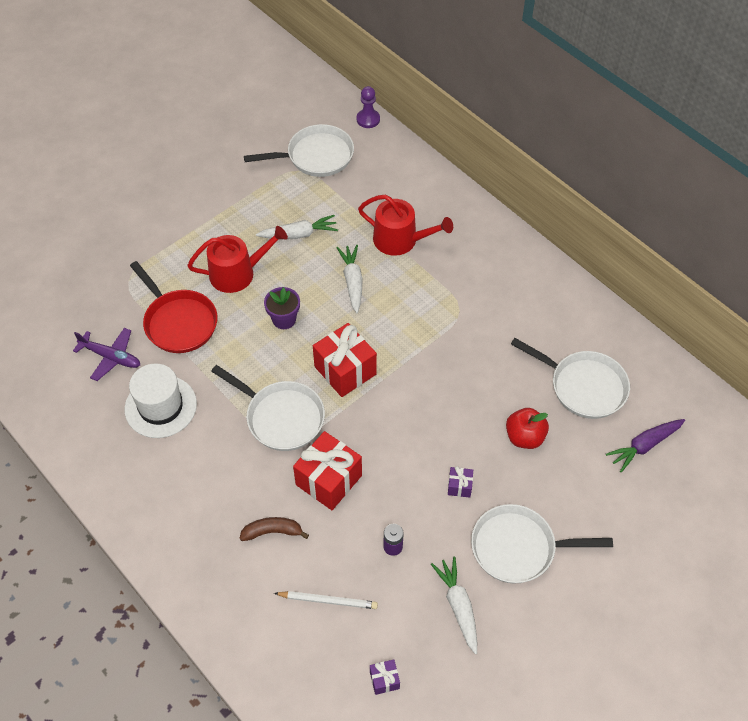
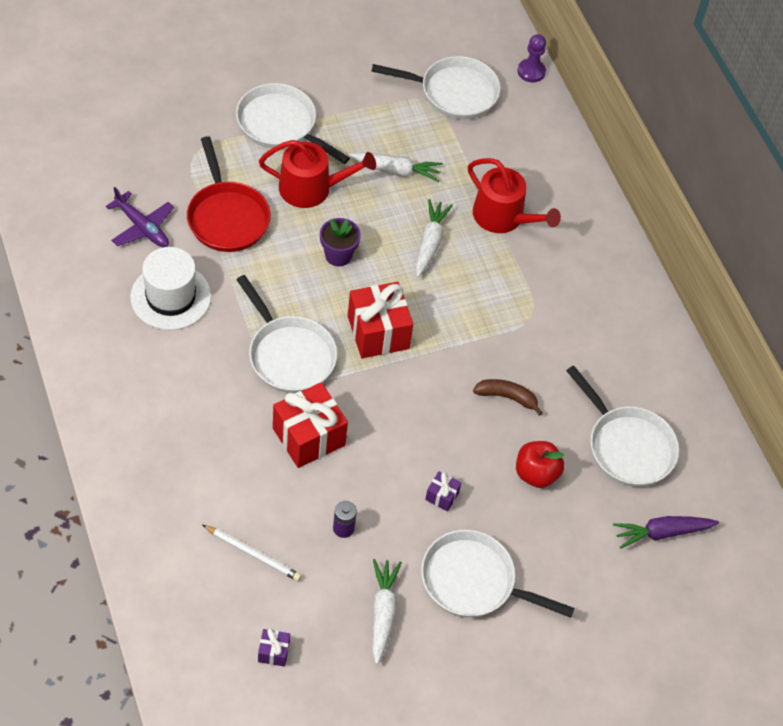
camera: 15 degrees right, 0 degrees up
brown banana [240,517,309,541] -> brown banana moved to [473,379,543,416]
none -> white pan [236,83,350,164]

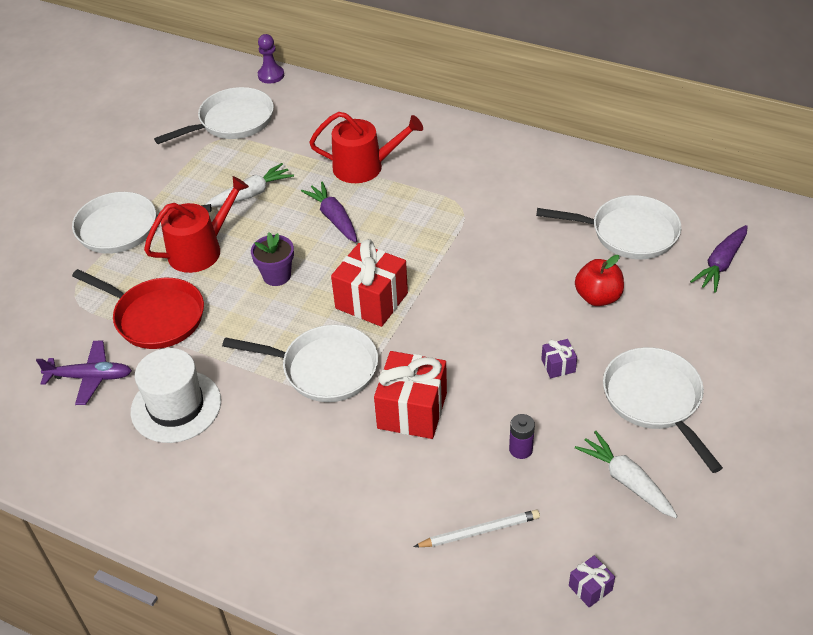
camera: 35 degrees left, 10 degrees down
white carrot [415,199,453,277] -> purple carrot [301,181,357,243]
white pan [421,530,574,618] -> white pan turned 90 degrees clockwise [603,347,723,473]
brown banana [473,379,543,416] -> none

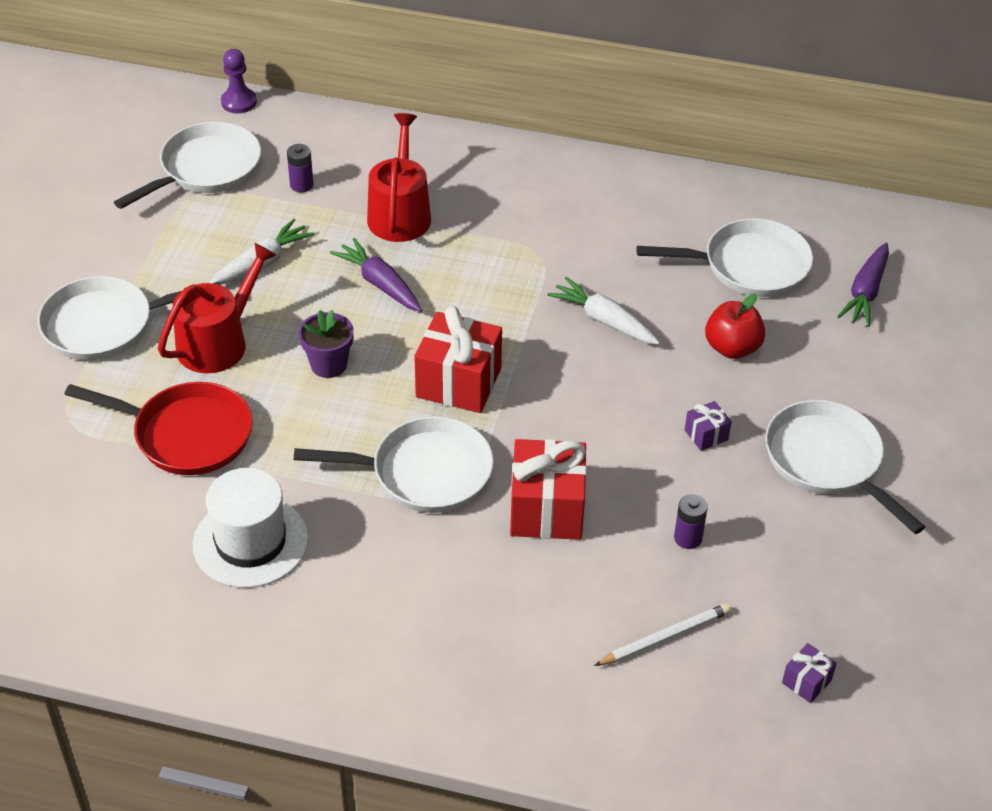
camera: 15 degrees left, 0 degrees up
purple plane [36,341,132,405] -> none
red watering can [309,112,423,183] -> red watering can turned 75 degrees counterclockwise [367,113,431,242]
white carrot [575,431,678,518] -> white carrot moved to [547,277,660,345]
none -> purple battery [287,144,313,192]

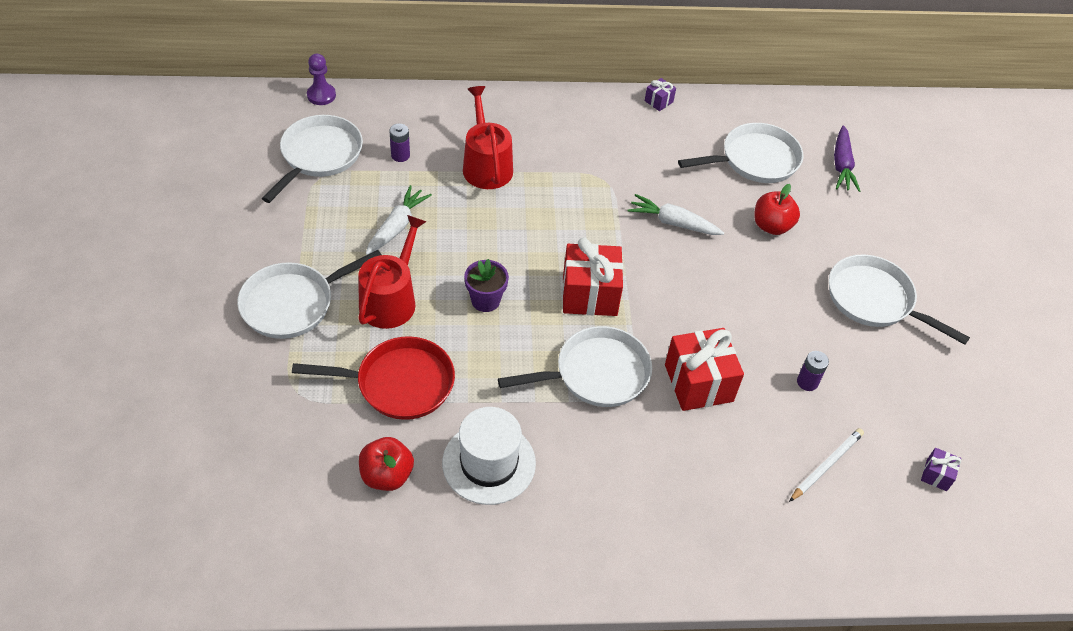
camera: 20 degrees left, 5 degrees up
purple carrot [330,238,422,312] -> none
purple gift [685,401,732,451] -> purple gift moved to [645,78,676,111]
none -> red apple [359,437,414,491]

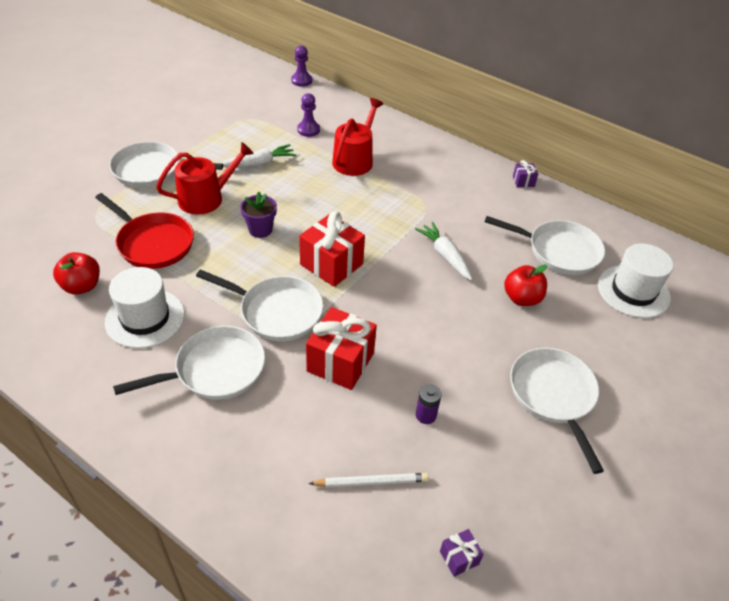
camera: 40 degrees right, 5 degrees down
white pan [262,115,363,203] -> white pan moved to [113,326,265,400]
purple battery [389,124,410,162] -> purple pawn [297,93,320,137]
purple carrot [834,125,860,192] -> white hat [598,244,673,318]

